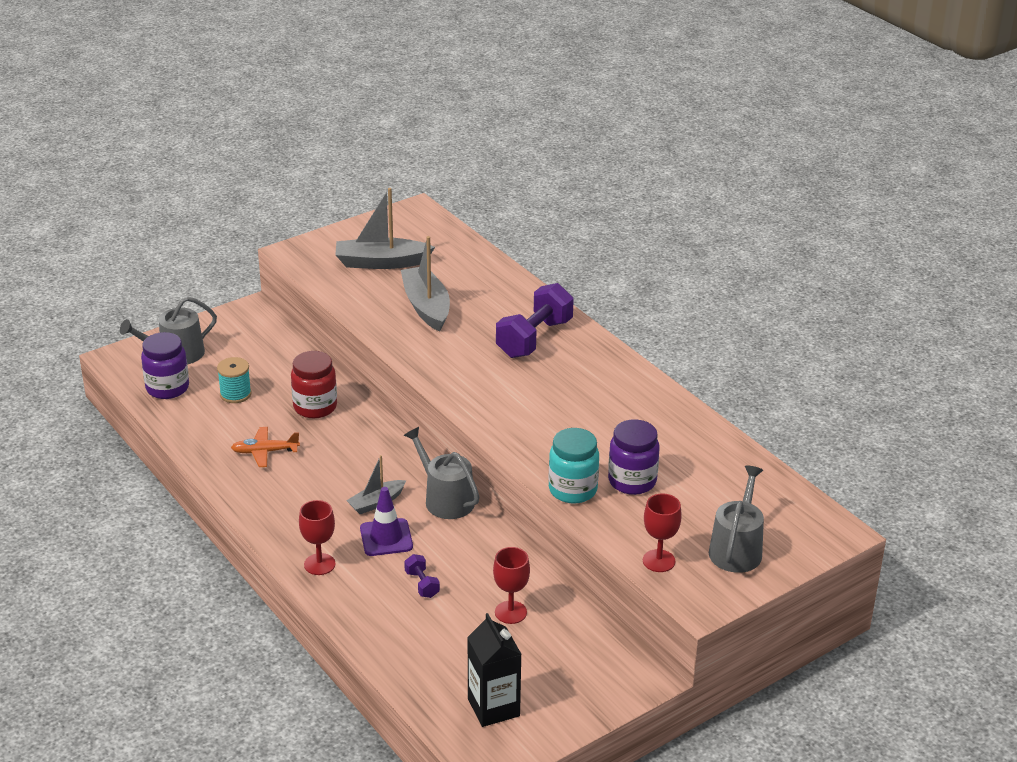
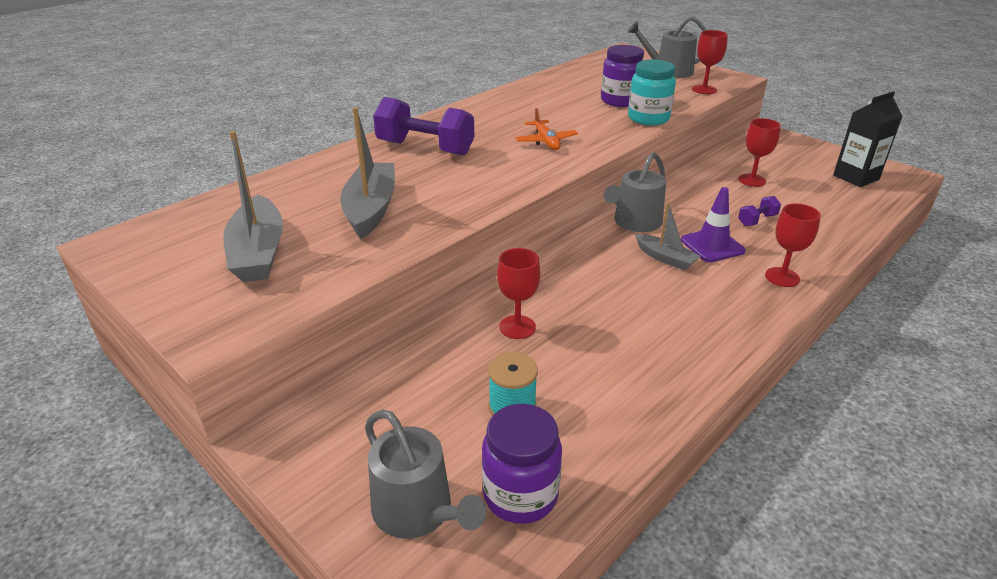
camera: 100 degrees left, 0 degrees up
orange plane [231,427,300,467] -> orange plane moved to [516,108,578,150]
red jar [291,351,337,418] -> red goblet [497,248,540,339]
grey boat [401,236,450,332] -> grey boat turned 120 degrees clockwise [340,107,395,239]

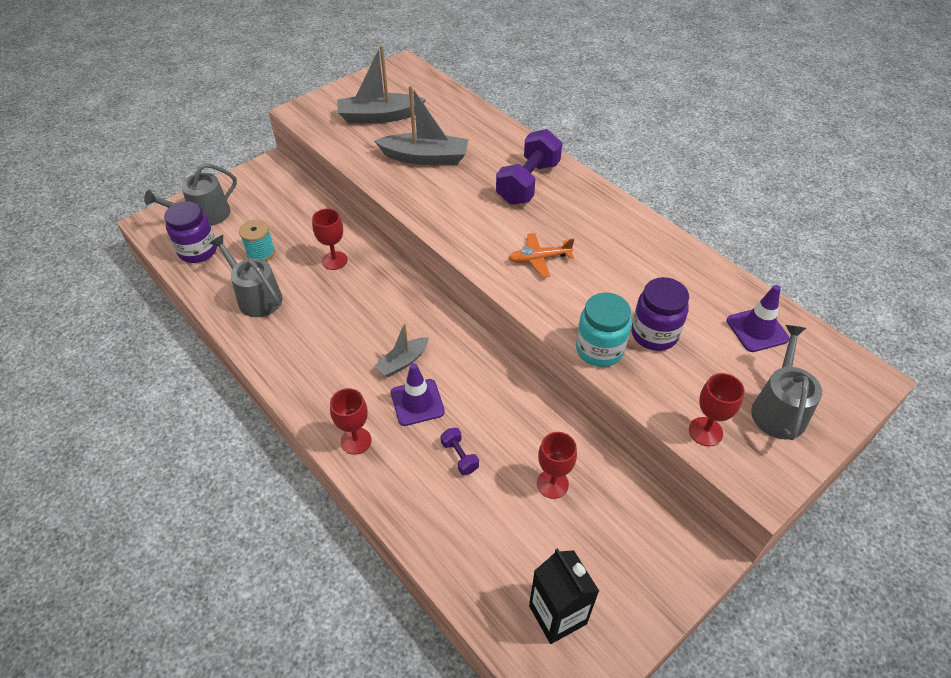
camera: 95 degrees right, 15 degrees up
grey watering can [604,152,666,232] -> grey watering can moved to [210,235,282,317]
none -> purple traffic cone [727,285,789,352]

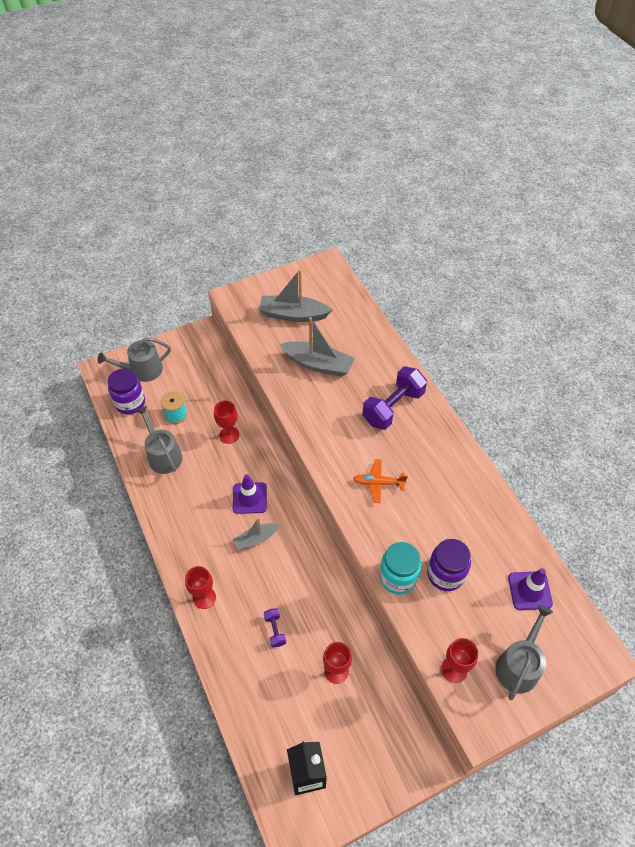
camera: 15 degrees right, 5 degrees up
purple traffic cone [391,363,445,426] -> purple traffic cone moved to [233,474,267,514]

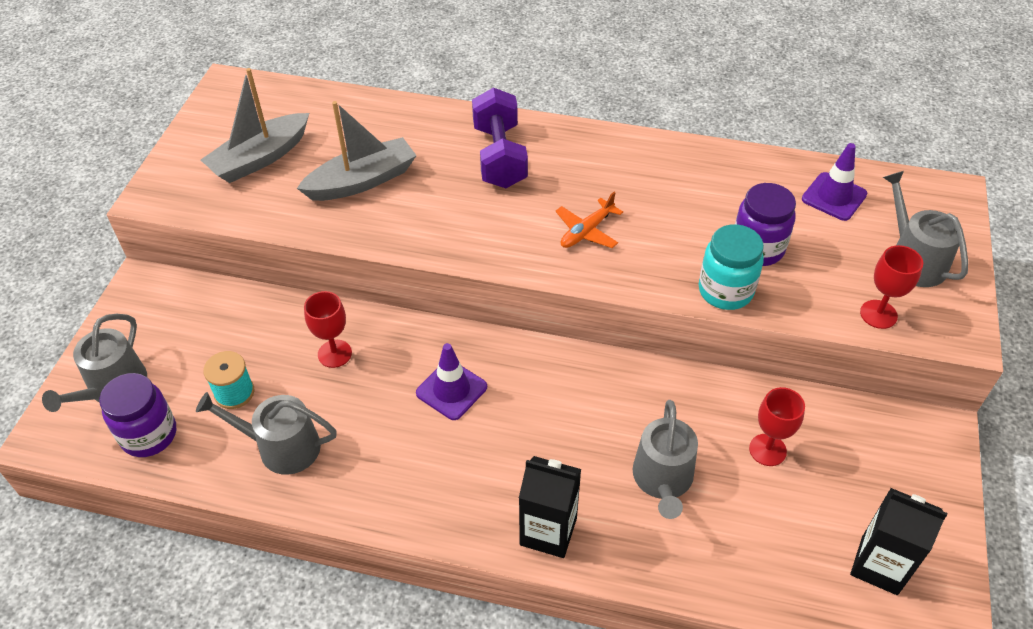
camera: 50 degrees left, 5 degrees down
red goblet [185,566,216,609] -> black carton [519,456,581,558]
grey boat [233,517,280,550] -> none
purple dumbbell [264,608,286,647] -> grey watering can [633,400,698,519]

